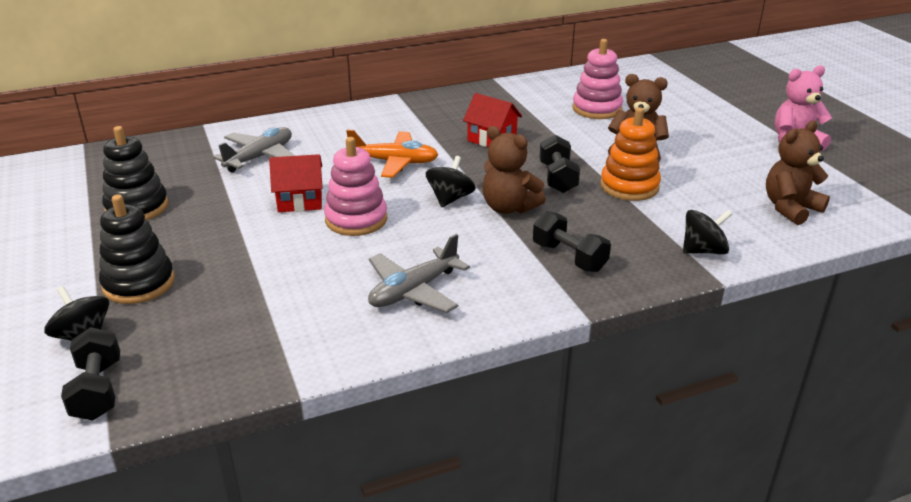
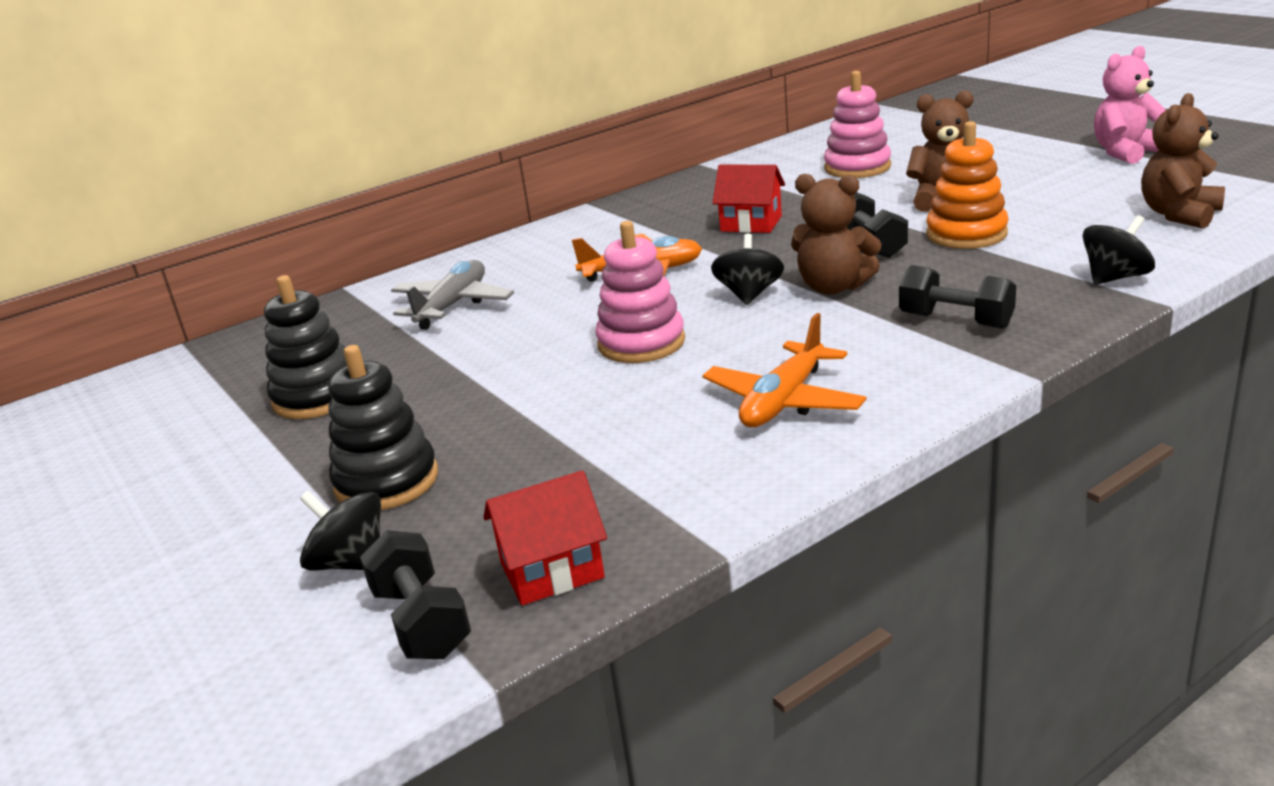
camera: 10 degrees left, 5 degrees down
red house [269,154,323,212] -> red house moved to [483,470,607,605]
grey plane [368,234,470,313] -> orange plane [702,313,866,427]

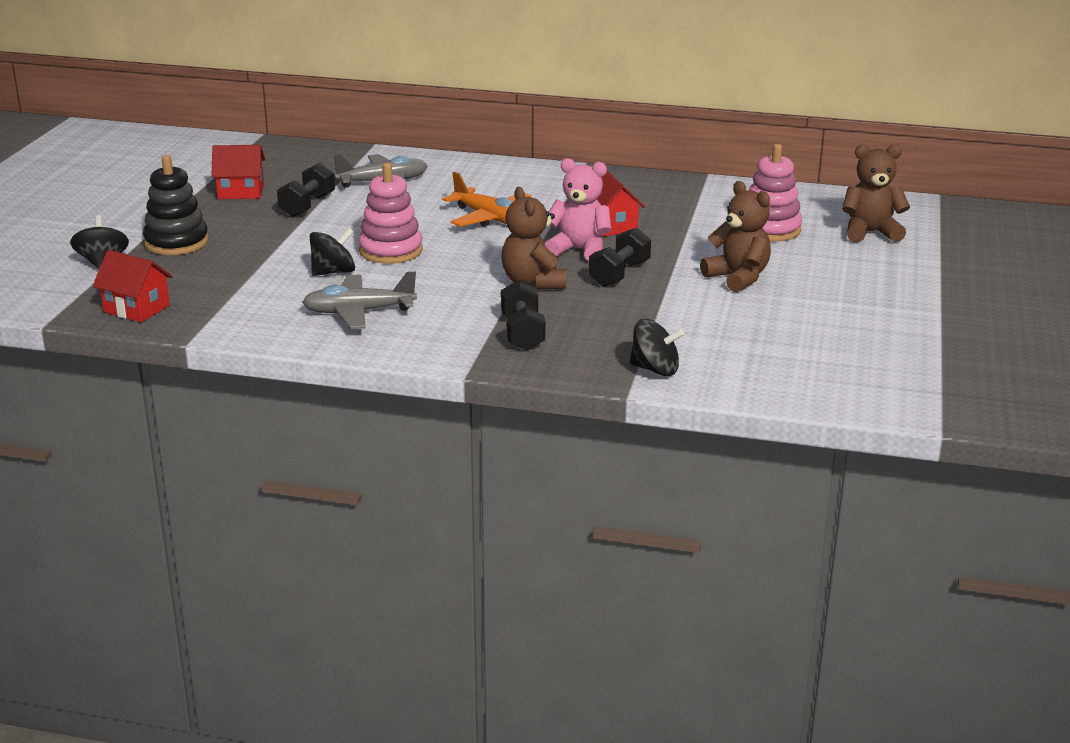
camera: 45 degrees right, 0 degrees up
black stacking toy [264,275,347,419] -> red house [211,145,265,199]
black dumbbell [360,530,471,659] -> black dumbbell moved to [277,163,335,217]
orange plane [702,313,866,427] -> grey plane [302,272,417,329]
black spinning top [711,234,784,305] -> black spinning top moved to [310,228,355,276]
orange stacking toy [926,121,1009,249] -> none
pink teddy bear [1094,46,1166,164] -> pink teddy bear moved to [545,158,612,261]
brown teddy bear [1141,93,1225,228] -> brown teddy bear moved to [842,144,910,242]

